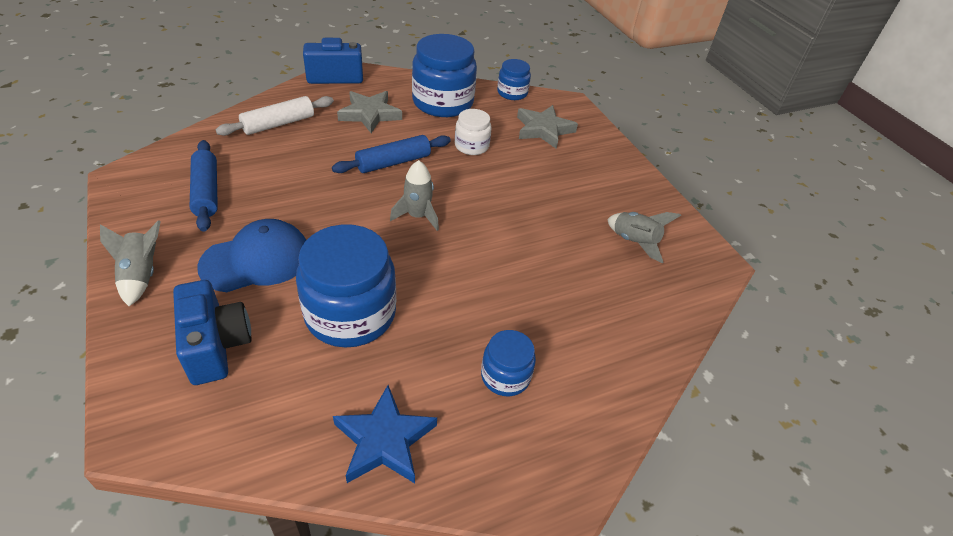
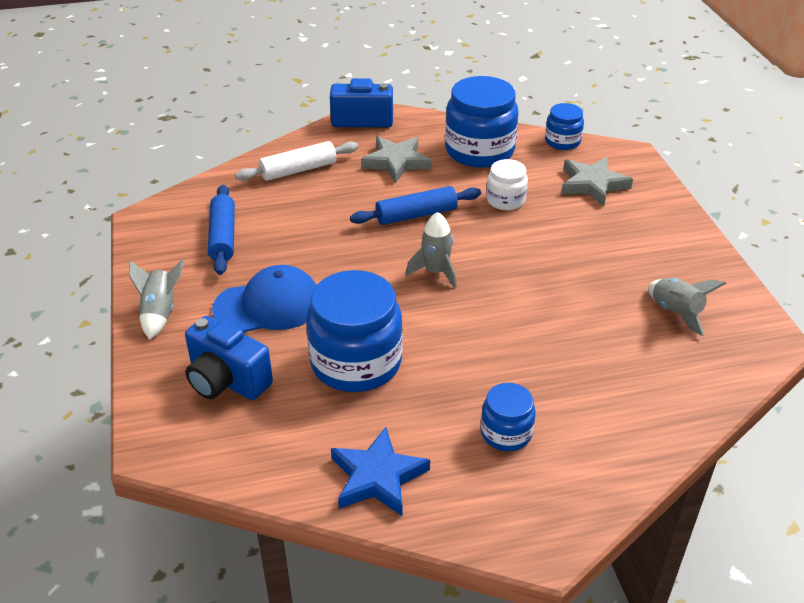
camera: 15 degrees right, 5 degrees down
blue camera [173,280,252,385] -> blue camera turned 135 degrees clockwise [185,316,273,400]

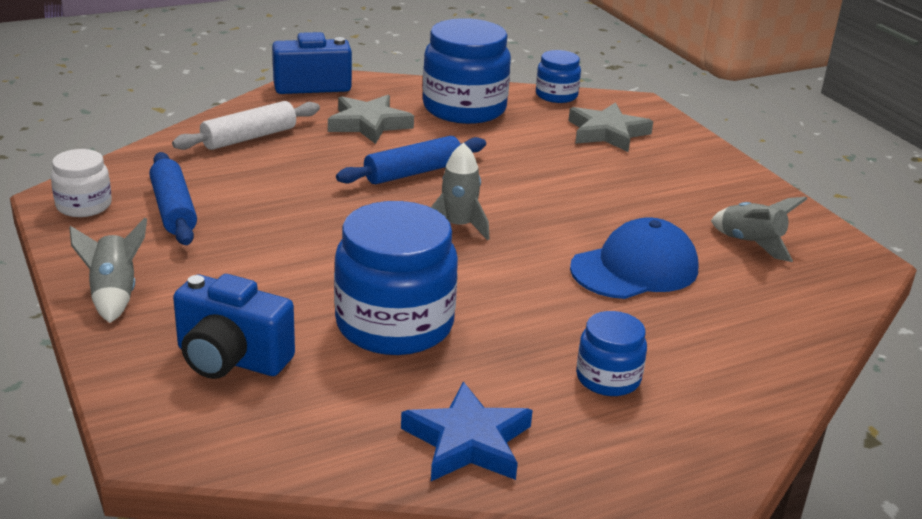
camera: 15 degrees left, 10 degrees down
blue cap [212,265,317,332] -> blue cap moved to [570,217,698,299]
white jar [486,159,528,210] -> white jar moved to [51,149,112,217]

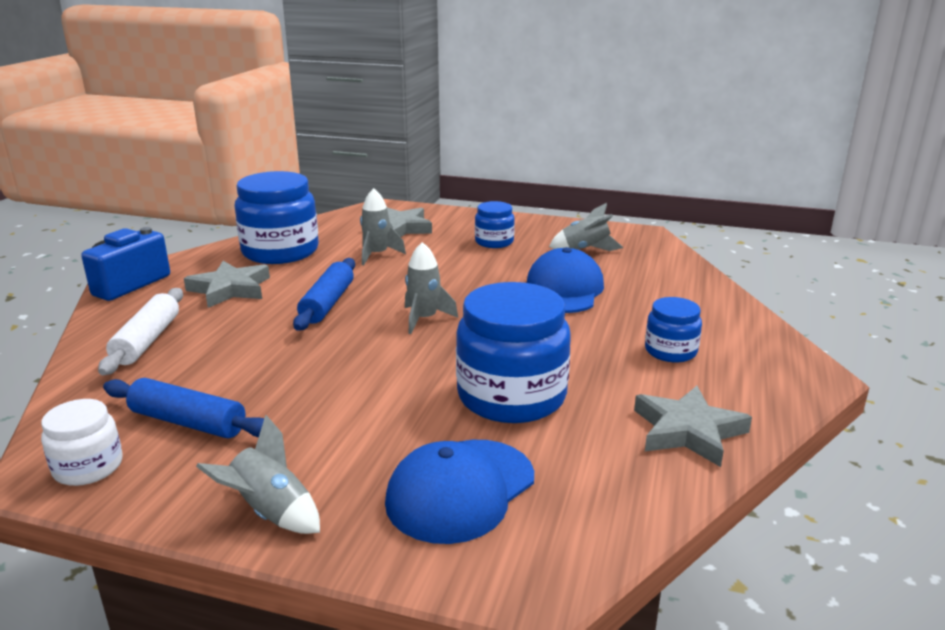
camera: 45 degrees left, 5 degrees down
blue camera [173,274,295,379] -> blue cap [385,440,534,544]
blue star [401,382,533,481] -> grey star [634,386,752,467]
blue jar [536,50,581,103] -> blue jar moved to [475,201,515,248]
none -> grey rocket [360,188,406,265]

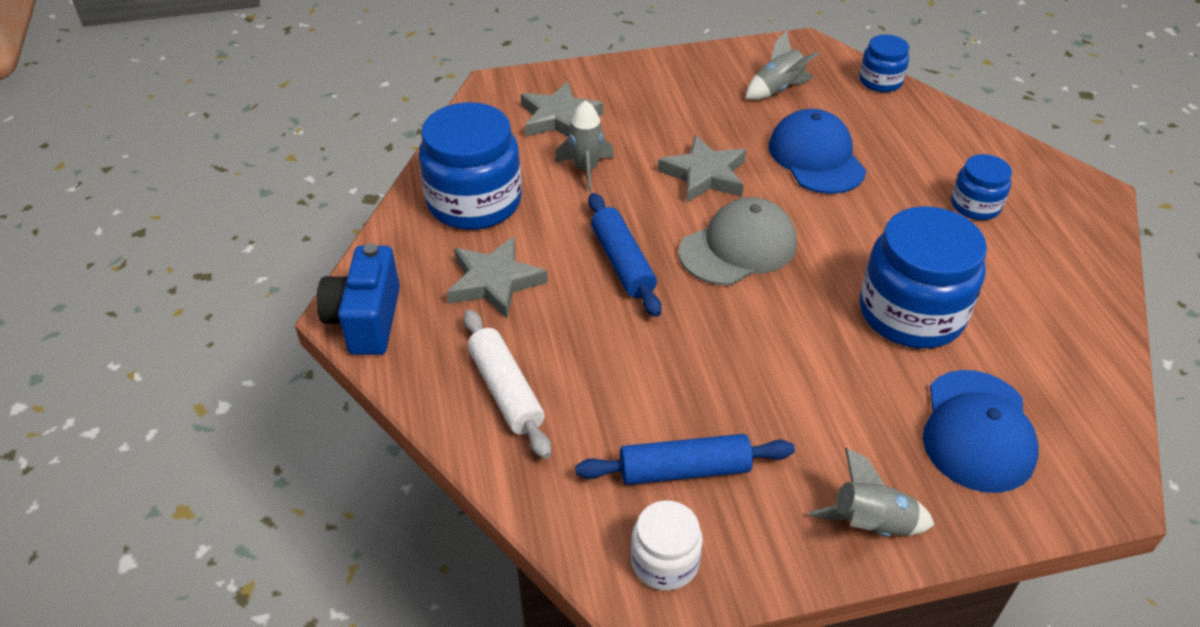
camera: 30 degrees left, 20 degrees up
grey rocket [405,242,458,334] -> grey cap [679,197,797,285]
blue jar [475,201,515,248] -> blue jar moved to [859,34,909,92]
grey star [634,386,752,467] -> grey star moved to [658,135,746,202]

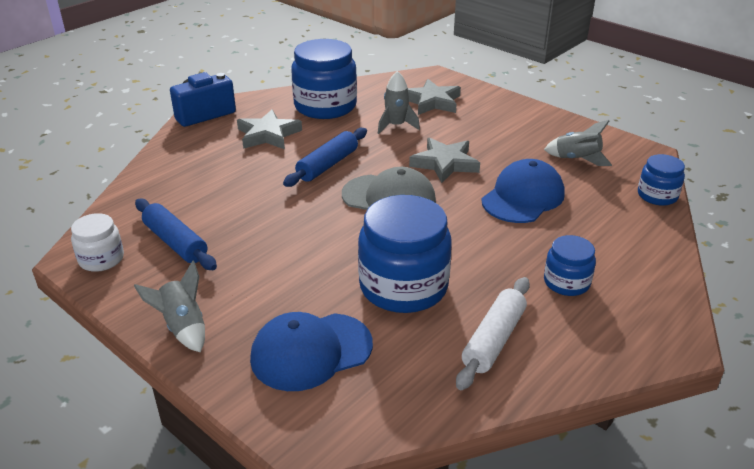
camera: 55 degrees right, 10 degrees down
white rolling pin [463,309,551,459] -> white rolling pin moved to [456,277,530,390]

